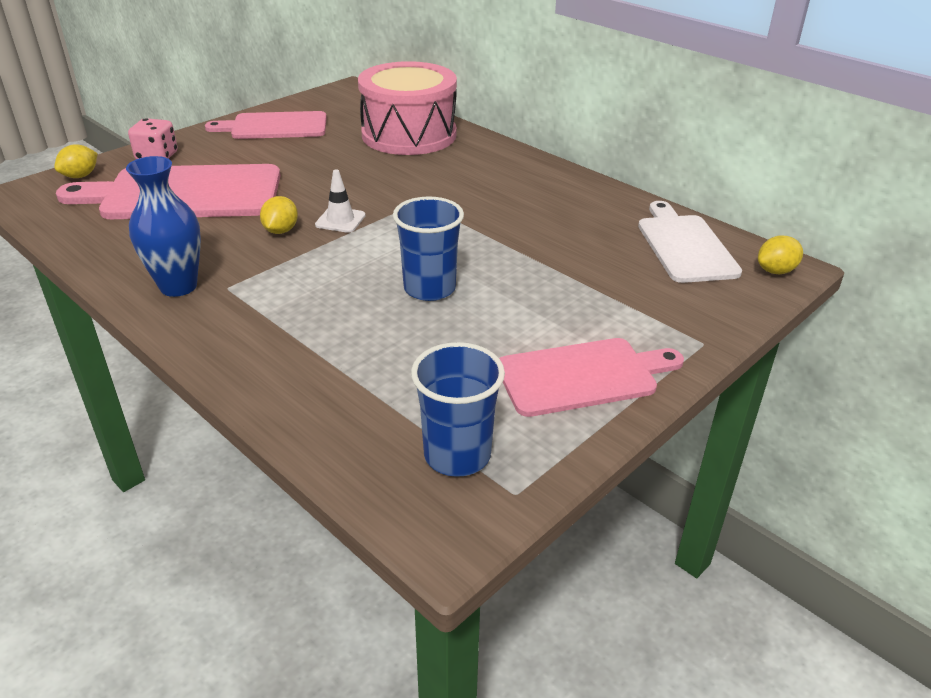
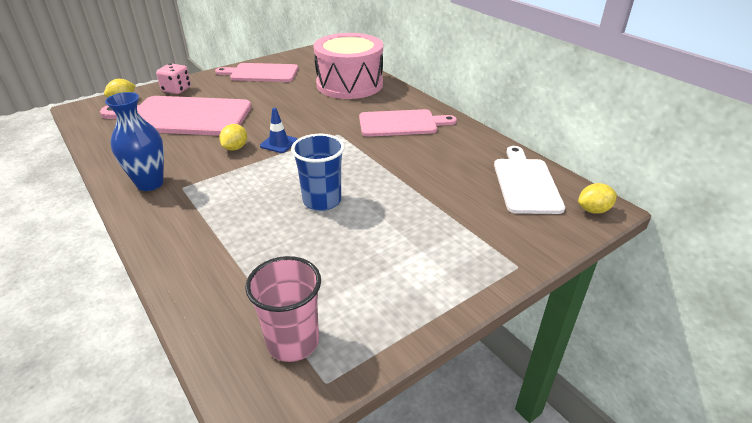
camera: 10 degrees right, 0 degrees up
white traffic cone [315,169,366,233] -> blue traffic cone [260,108,297,153]
blue cup [411,342,505,477] -> pink cup [245,256,321,362]
pink cutting board [499,338,684,417] -> pink cutting board moved to [359,109,457,137]

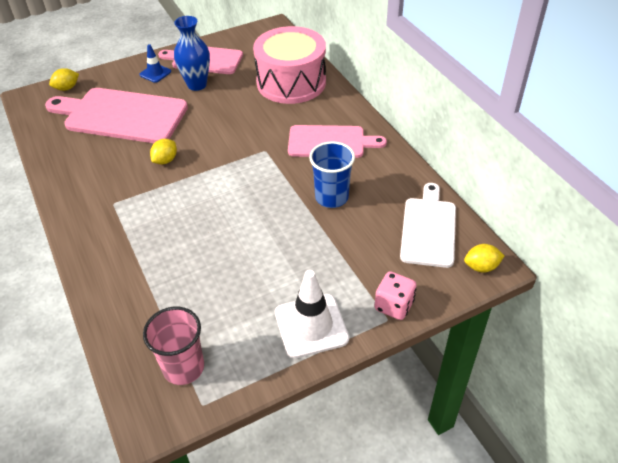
camera: 10 degrees right, 10 degrees up
blue vase [105,92,164,191] -> blue vase moved to [174,16,210,91]
pink dice [156,63,191,94] -> pink dice moved to [375,272,417,320]
blue traffic cone [260,108,297,153] -> blue traffic cone moved to [139,44,171,83]
blue cup [291,134,344,211] -> blue cup moved to [309,141,355,208]
none -> white traffic cone [275,270,349,358]

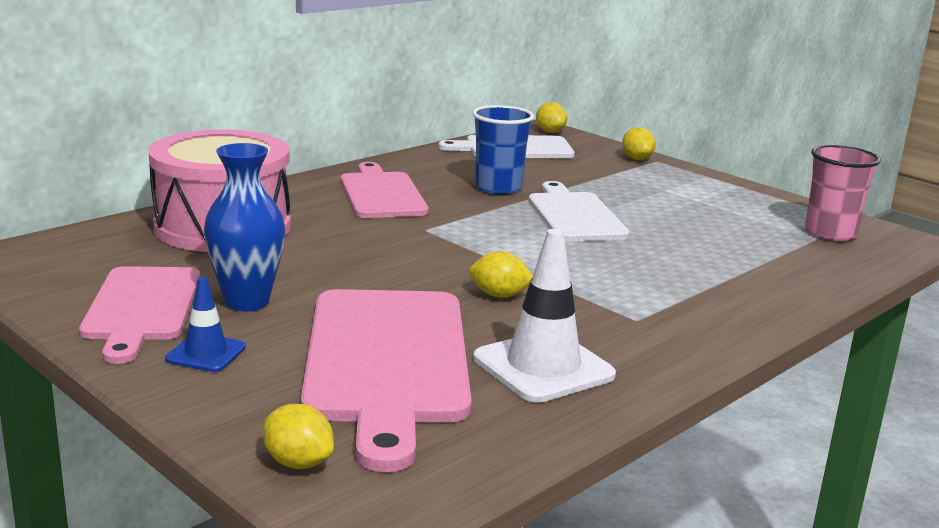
camera: 110 degrees left, 25 degrees down
white traffic cone [275,270,349,358] -> white traffic cone moved to [473,229,616,403]
pink dice [375,272,417,320] -> yellow lemon [622,127,656,160]
none -> white cutting board [528,181,630,241]

